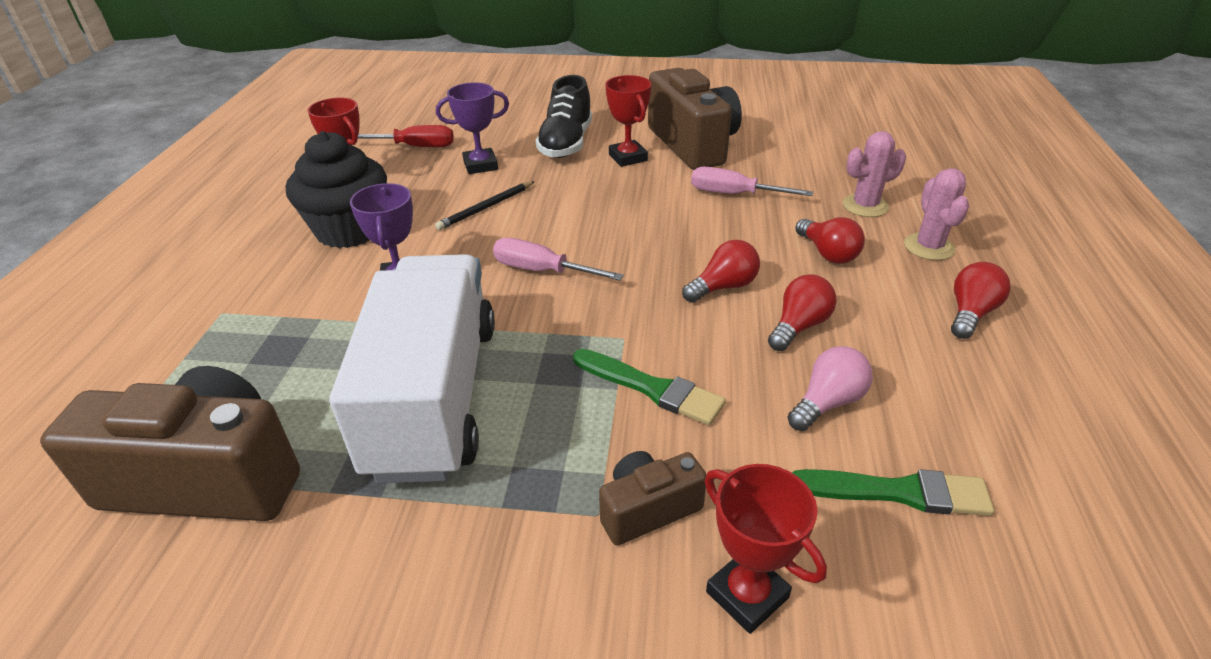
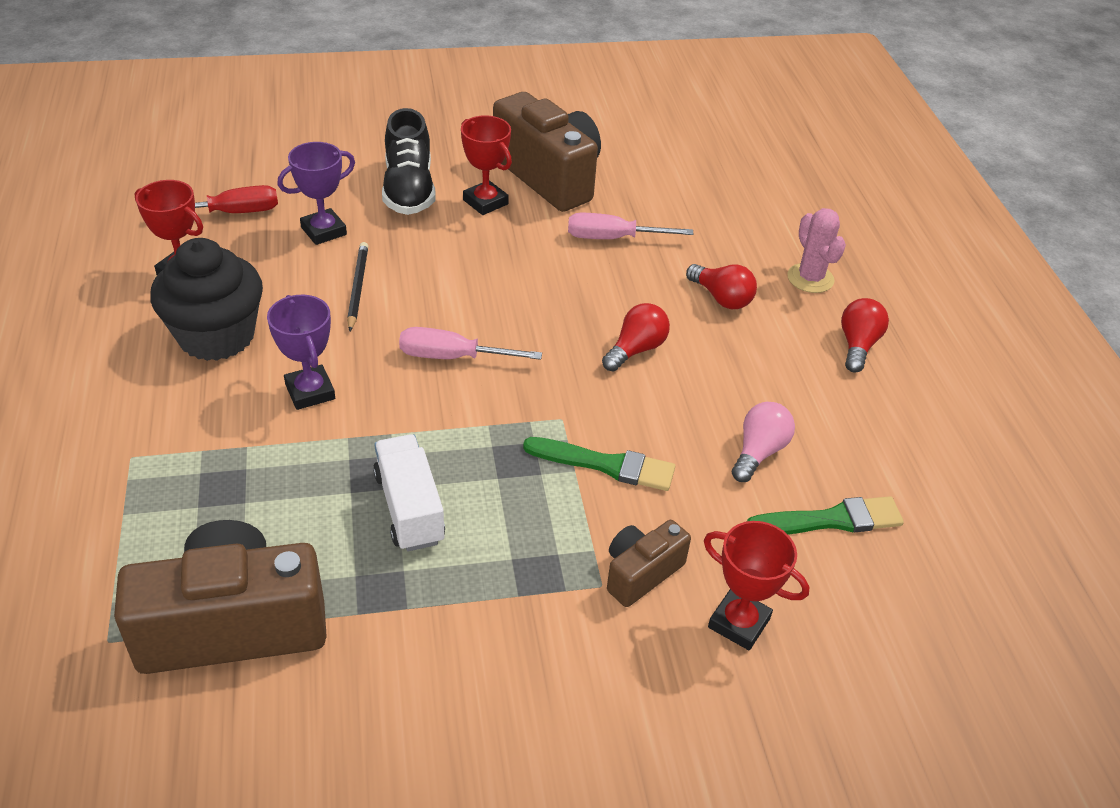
camera: 20 degrees left, 5 degrees up
white truck [329,254,495,483] -> white truck [373,434,445,551], size x0.51
black pencil [435,181,535,230] -> black pencil turned 150 degrees clockwise [347,242,368,331]
red light bulb [768,274,837,351] -> none
pink cactus [843,131,906,217] -> none

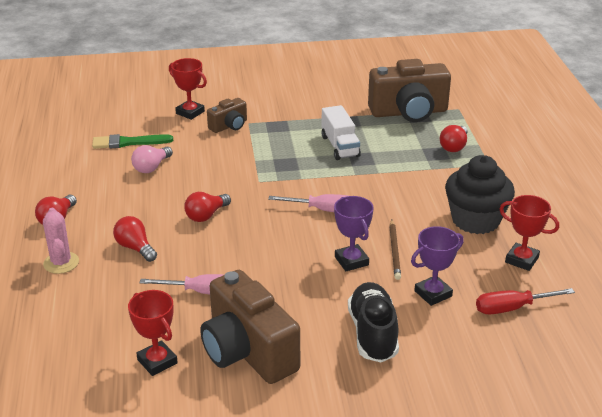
camera: 175 degrees left, 10 degrees down
purple trophy [267,295,335,410] -> purple trophy moved to [334,196,374,271]
black pencil [347,242,368,331] -> brown pencil [389,219,401,280]
red trophy [461,115,512,215] -> red trophy moved to [128,290,178,376]
green brush [523,437,675,491] -> none
none -> red light bulb [440,125,468,152]

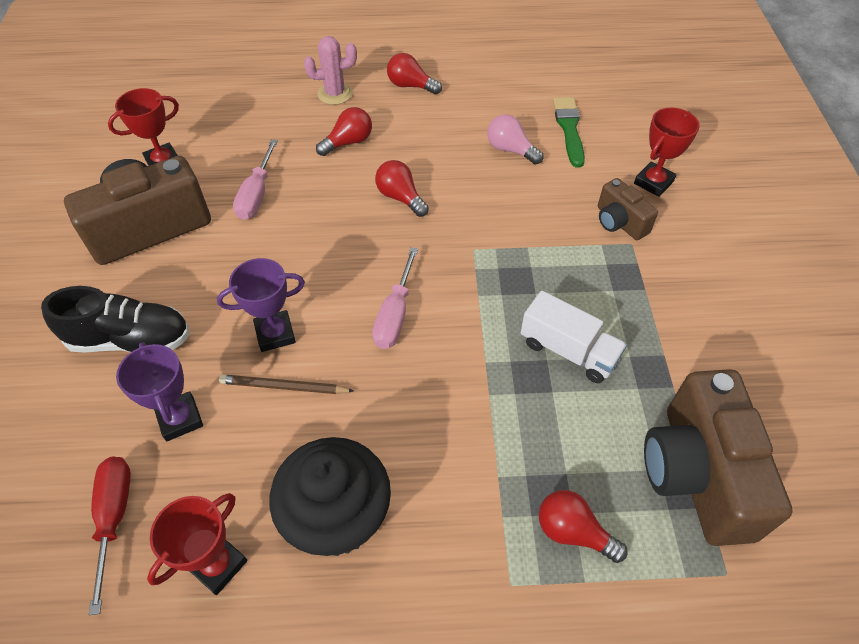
camera: 95 degrees right, 20 degrees up
white truck [321,105,361,160] -> white truck turned 135 degrees counterclockwise [521,291,627,383]

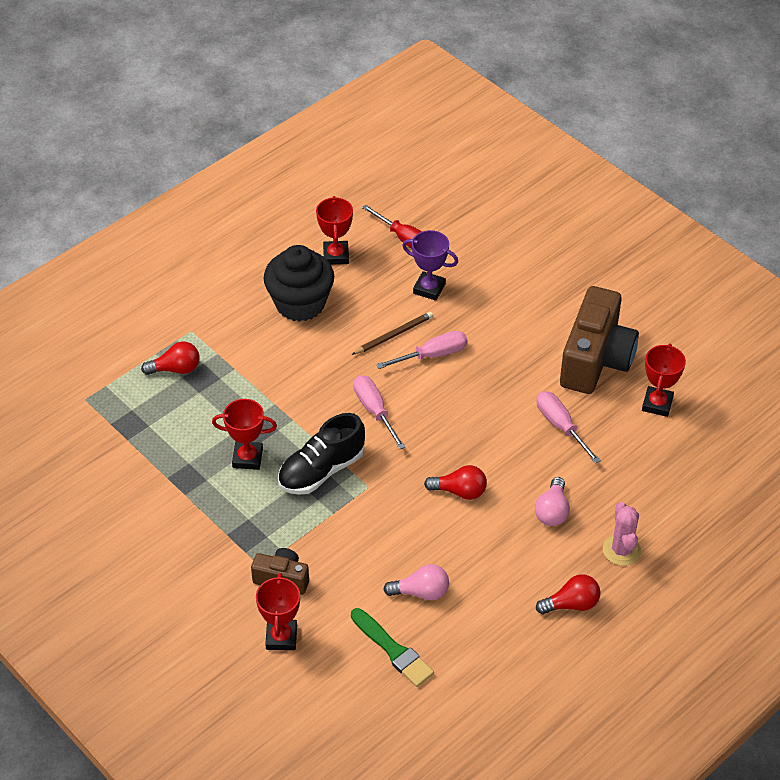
camera: 140 degrees right, 5 degrees down
black shoe [41,286,190,353] -> black shoe moved to [278,413,365,495]
purple trophy [217,258,305,352] -> pink screwdriver [376,331,468,369]
pink cactus [304,36,357,105] -> pink cactus turned 45 degrees counterclockwise [603,502,641,566]
red light bulb [316,107,372,156] -> pink light bulb [535,477,570,526]
white truck [521,291,627,383] -> red trophy [212,399,277,470]
brown camera [644,369,793,546] -> none

